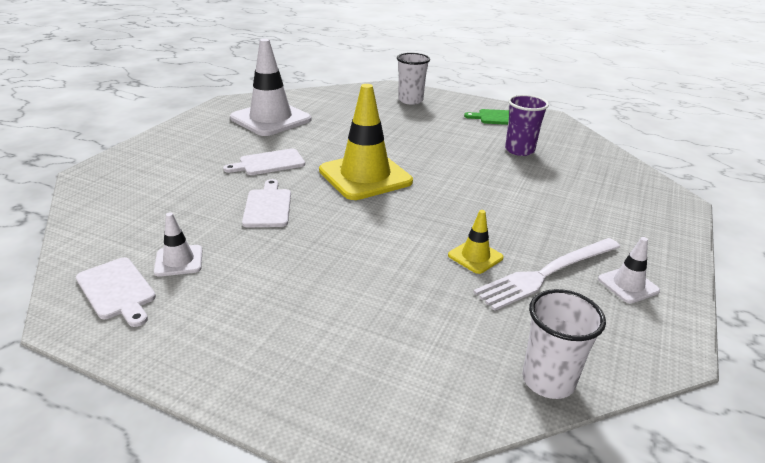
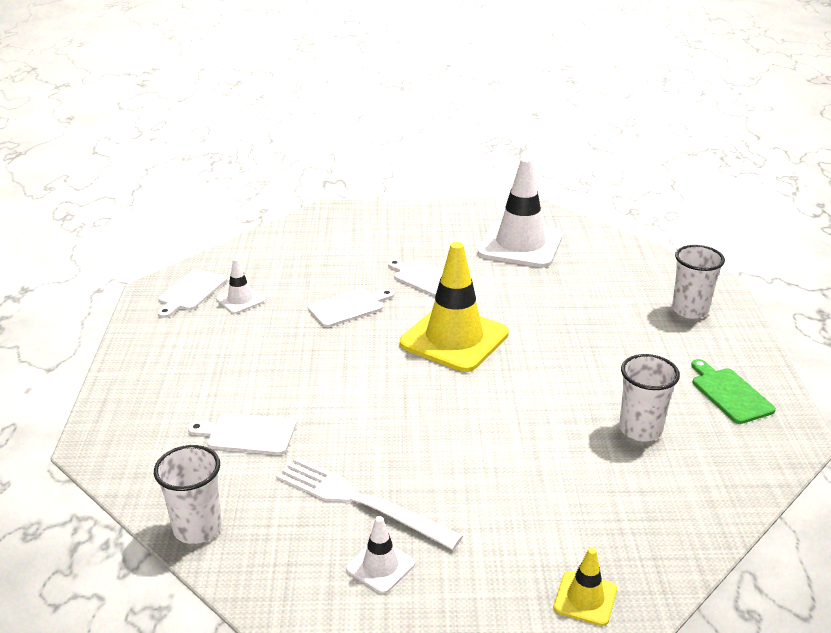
camera: 65 degrees right, 0 degrees up
yellow traffic cone [448,210,504,274] -> yellow traffic cone moved to [554,547,617,626]
purple cup [505,95,549,156] -> white cup [619,354,680,441]
none -> white cutting board [188,413,296,455]

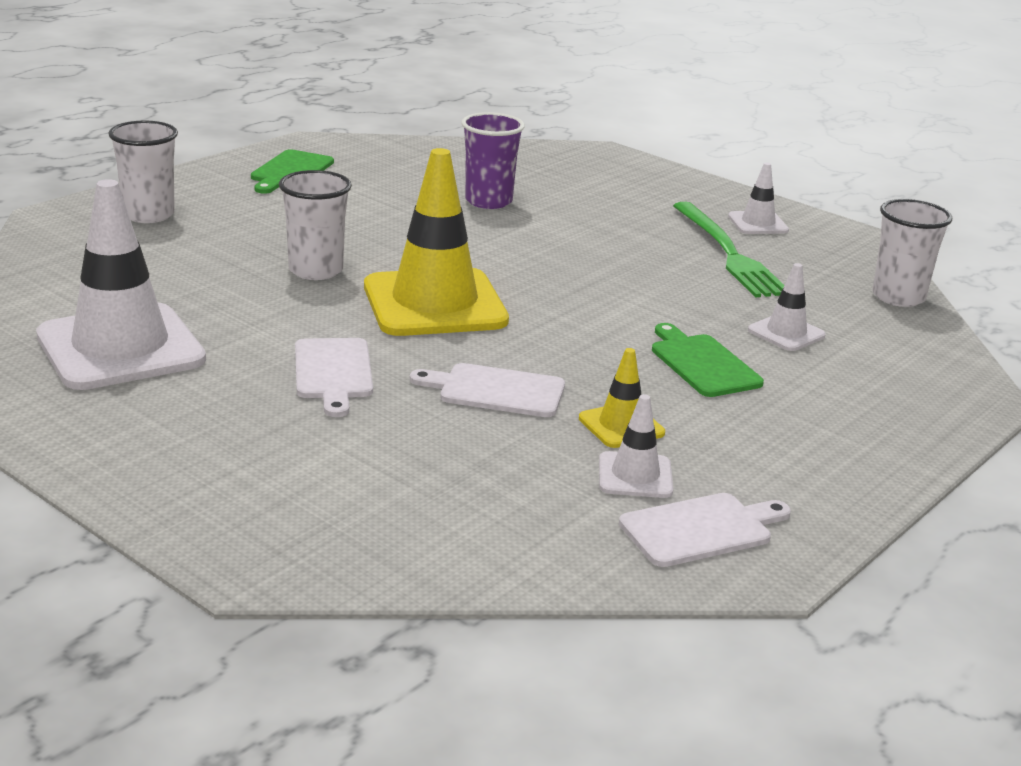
camera: 140 degrees left, 5 degrees down
white cutting board [188,413,296,455] -> white traffic cone [748,263,826,351]
white fork [276,457,463,550] -> green fork [673,202,785,298]
yellow traffic cone [554,547,617,626] -> yellow traffic cone moved to [579,348,665,448]
white cup [619,354,680,441] -> white cup moved to [279,170,352,280]
none -> purple cup [462,112,525,209]
none -> green cutting board [652,323,764,397]

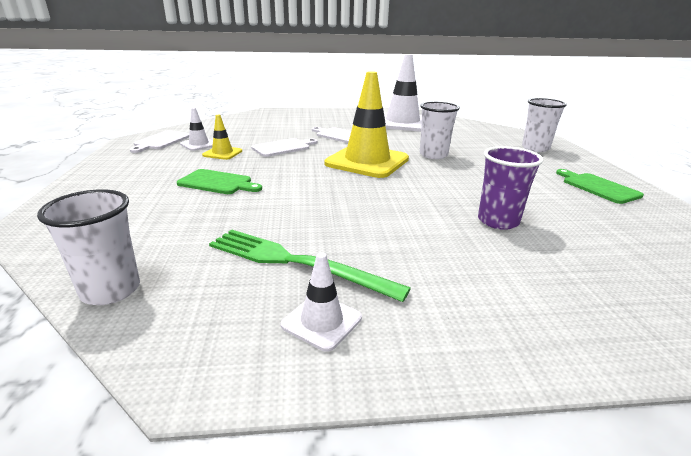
camera: 135 degrees right, 0 degrees up
white traffic cone [748,263,826,351] -> none

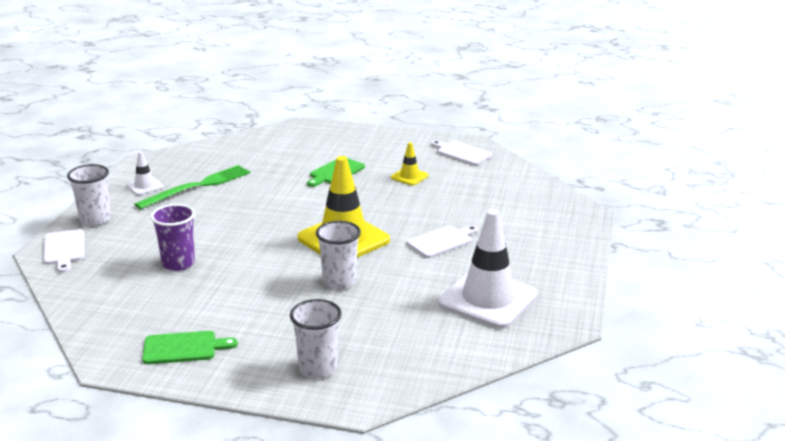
camera: 110 degrees right, 0 degrees up
white cup [37,189,140,305] -> white cup moved to [67,164,111,226]
white traffic cone [180,108,213,151] -> none
white cutting board [251,138,318,157] -> white cutting board moved to [44,229,85,273]

